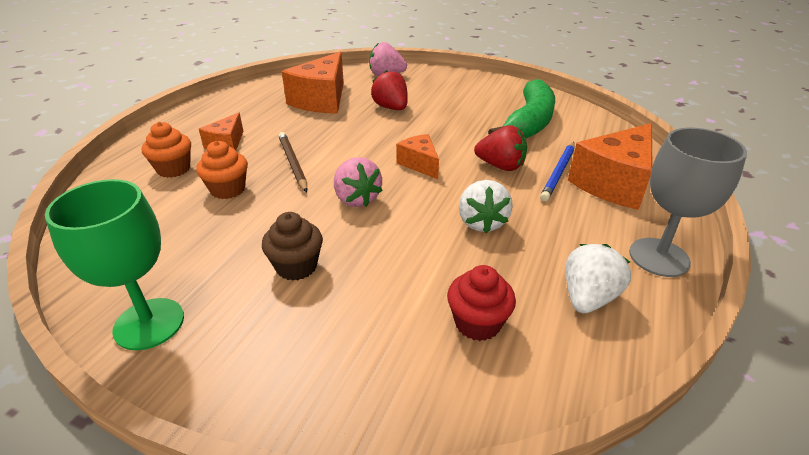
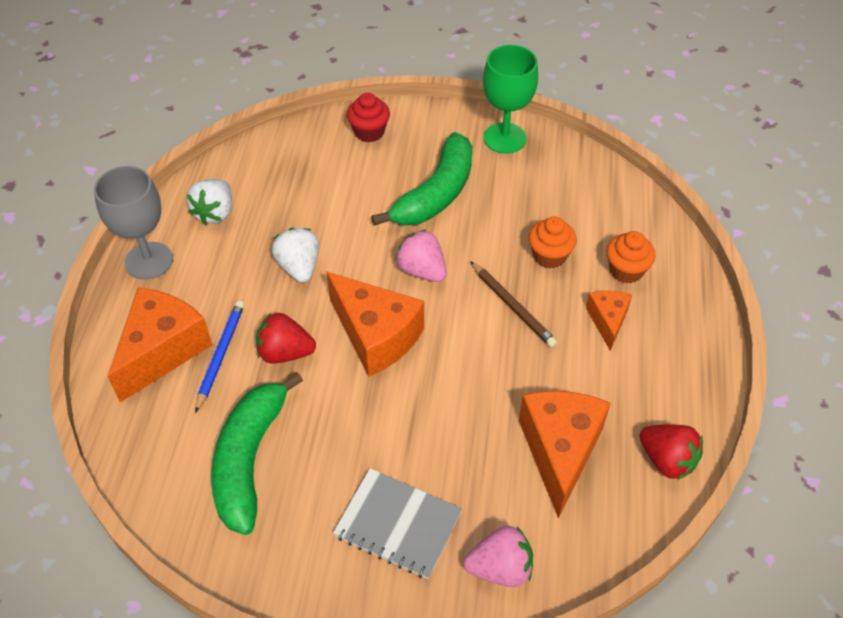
camera: 165 degrees right, 15 degrees up
brown cupcake [262,212,323,281] -> green banana [372,132,472,226]
red strawberry [371,70,408,110] -> red strawberry moved to [639,425,703,480]
orange cheese [396,134,439,179] -> orange cheese [326,271,424,377], size x1.84
red cupcake [447,265,516,341] -> red cupcake moved to [347,93,390,143]
none -> grey notebook [333,468,463,579]

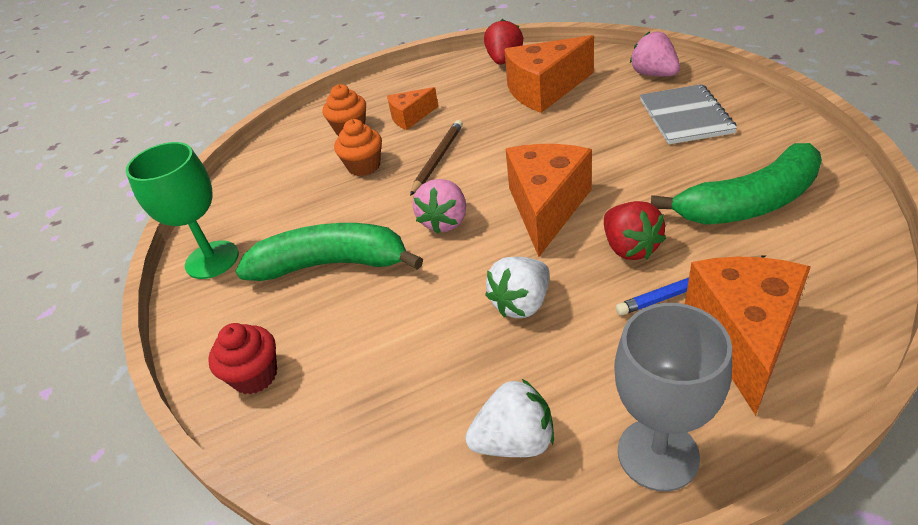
camera: 115 degrees left, 10 degrees down
orange cheese [108,288,212,402] -> orange cheese turned 105 degrees clockwise [685,257,811,416]

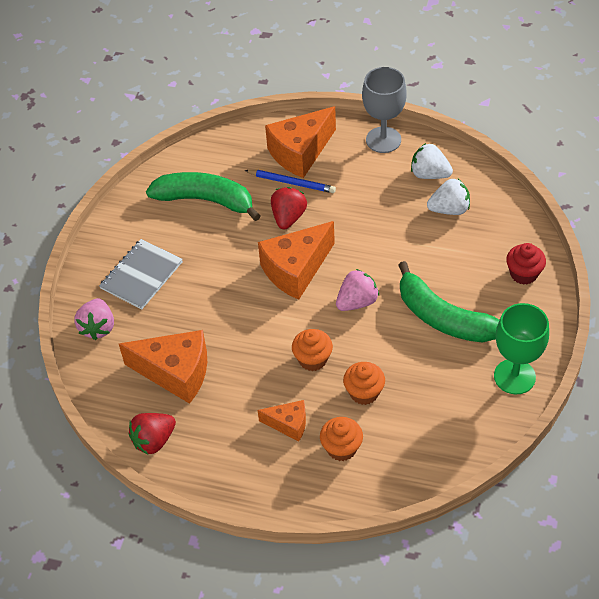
camera: 145 degrees left, 10 degrees up
brown pencil [410,120,463,196] -> orange cupcake [292,329,333,371]
white strawberry [485,257,549,318] -> white strawberry moved to [427,179,470,215]

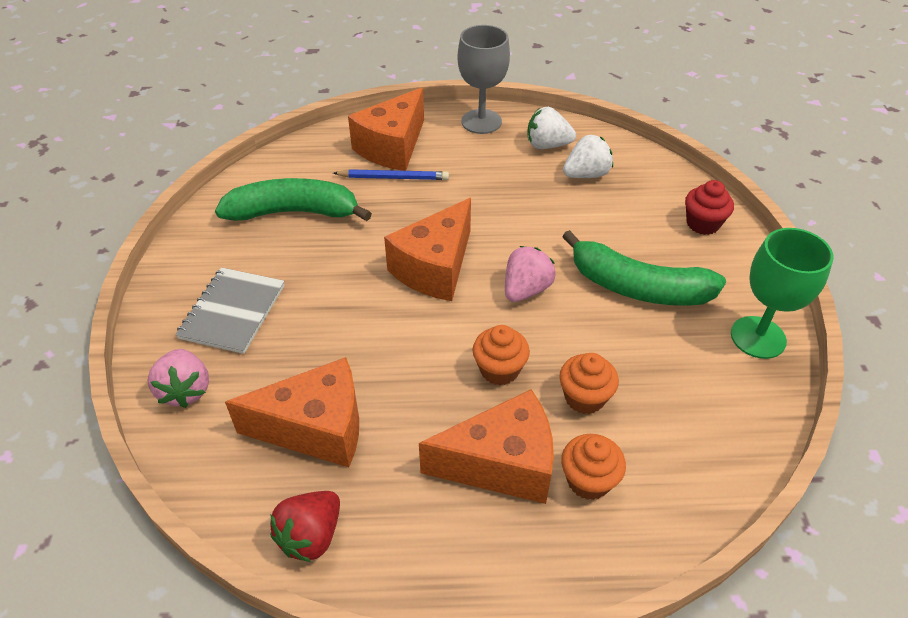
camera: 20 degrees left, 5 degrees down
orange cheese [257,400,306,442] -> orange cheese [419,389,554,504], size x1.84
red strawberry [271,187,307,230] -> none

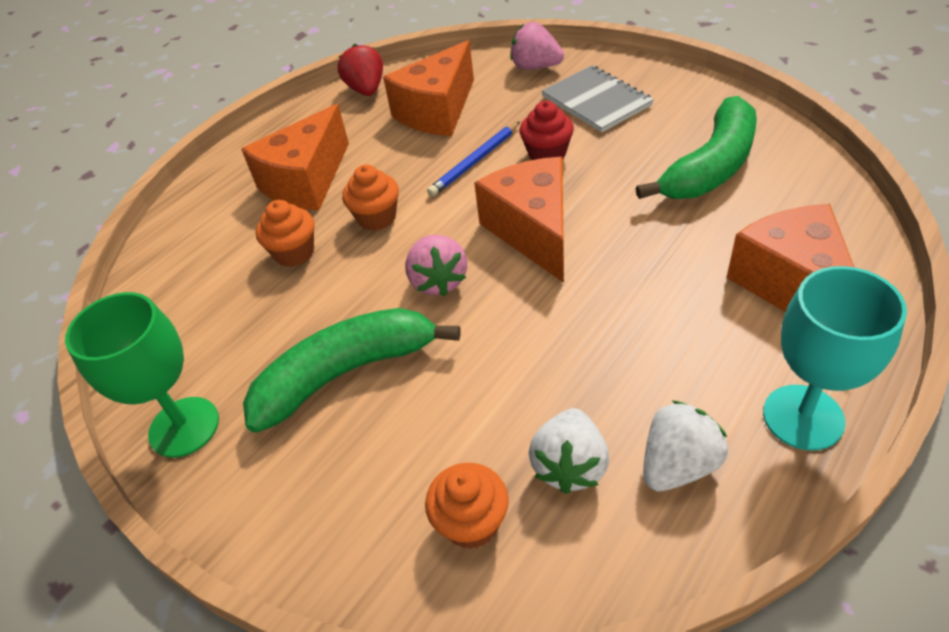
camera: 135 degrees right, 0 degrees up
blue pencil [333,169,449,180] -> blue pencil moved to [427,122,520,197]
grey goblet [458,25,510,134] -> turquoise goblet [763,266,907,451]
orange cupcake [561,434,626,500] -> orange cupcake moved to [425,463,509,549]
red cupcake [685,180,734,235] -> red cupcake moved to [519,101,574,160]

